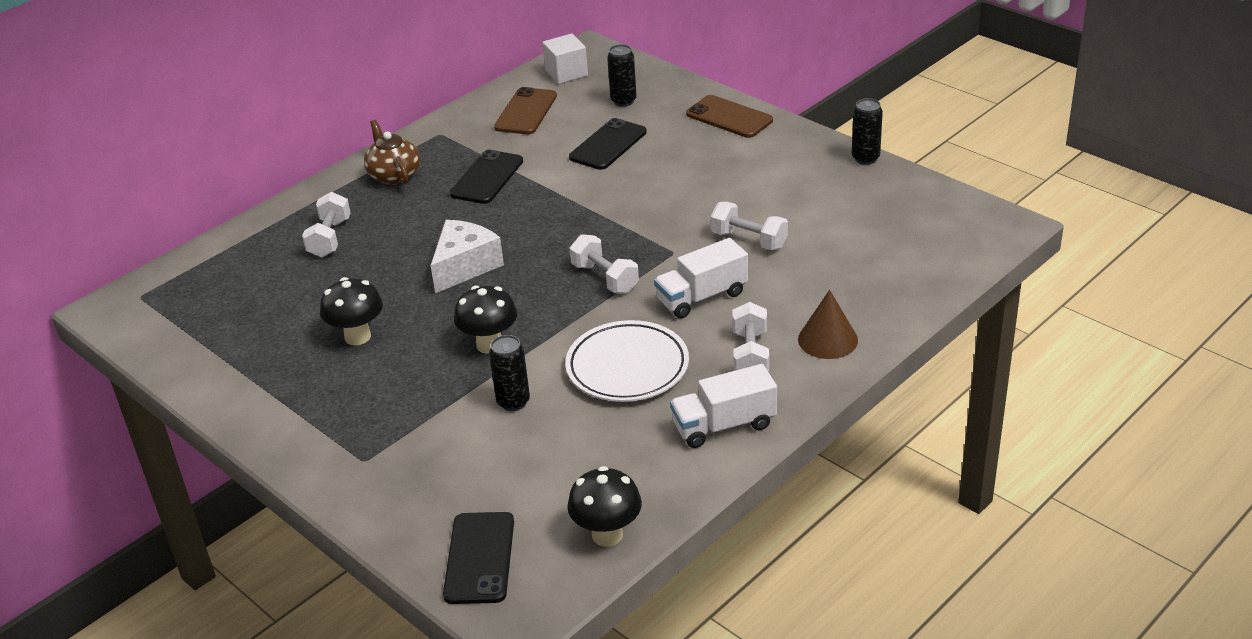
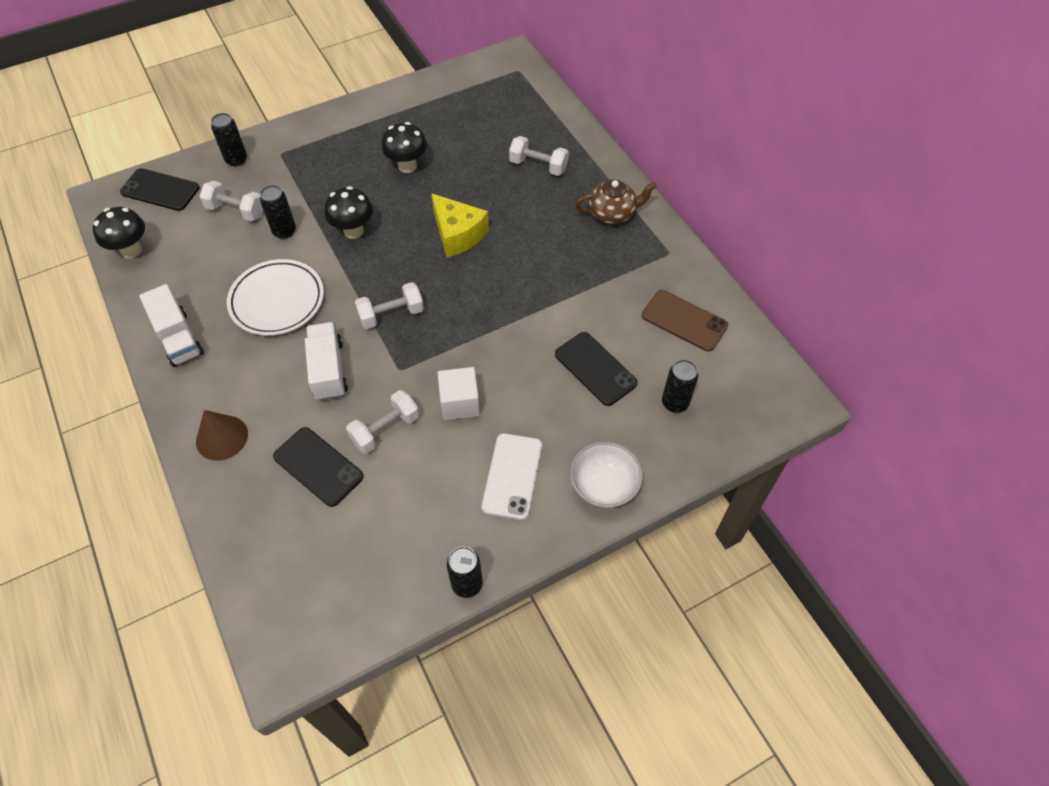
camera: 105 degrees right, 20 degrees up
white cheese [431,220,504,293] -> yellow cheese [431,193,489,257]
black phone [450,150,523,204] -> black phone moved to [273,427,364,507]
white cube [543,34,588,84] -> white cube moved to [437,367,480,420]
white truck [670,364,777,448] -> white truck turned 150 degrees clockwise [139,284,204,367]
brown phone [686,95,773,138] -> white bowl [570,442,643,508]
white dumbbell [732,302,769,372] -> white dumbbell moved to [199,181,263,221]
none -> black can [211,113,247,166]
none -> white phone [482,433,542,520]

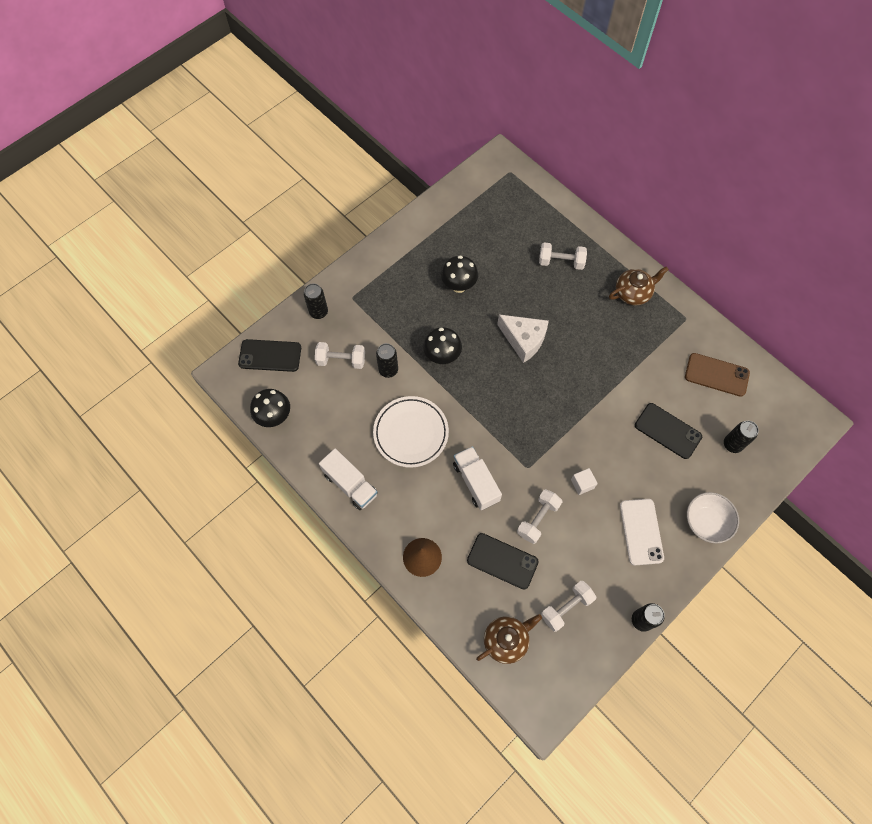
camera: 15 degrees left, 10 degrees up
white dumbbell [355,282,424,329] -> white dumbbell moved to [541,581,596,632]
yellow cheese [431,193,489,257] -> white cheese [497,314,549,363]
white cube [437,367,480,420] -> white cube [571,468,598,495], size x0.65
none -> brown teapot [476,614,542,664]

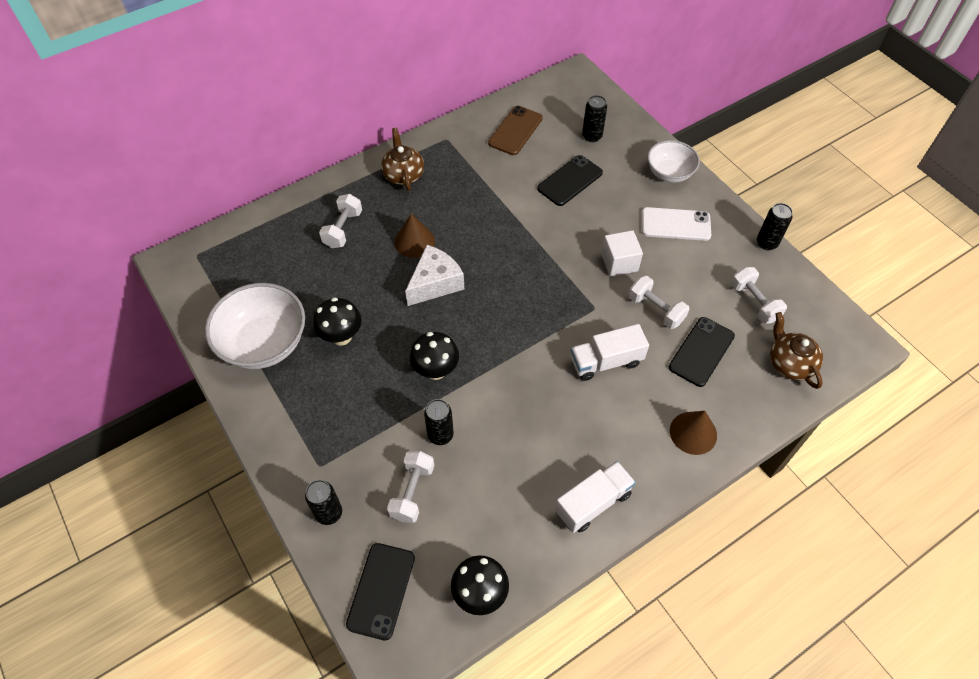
camera: 80 degrees left, 10 degrees down
white plate [373,396,449,468] -> none
white cube [571,468,598,495] -> white cube [601,230,643,277], size x1.54
none -> white bowl [205,283,305,369]
none -> brown cone [394,214,435,258]

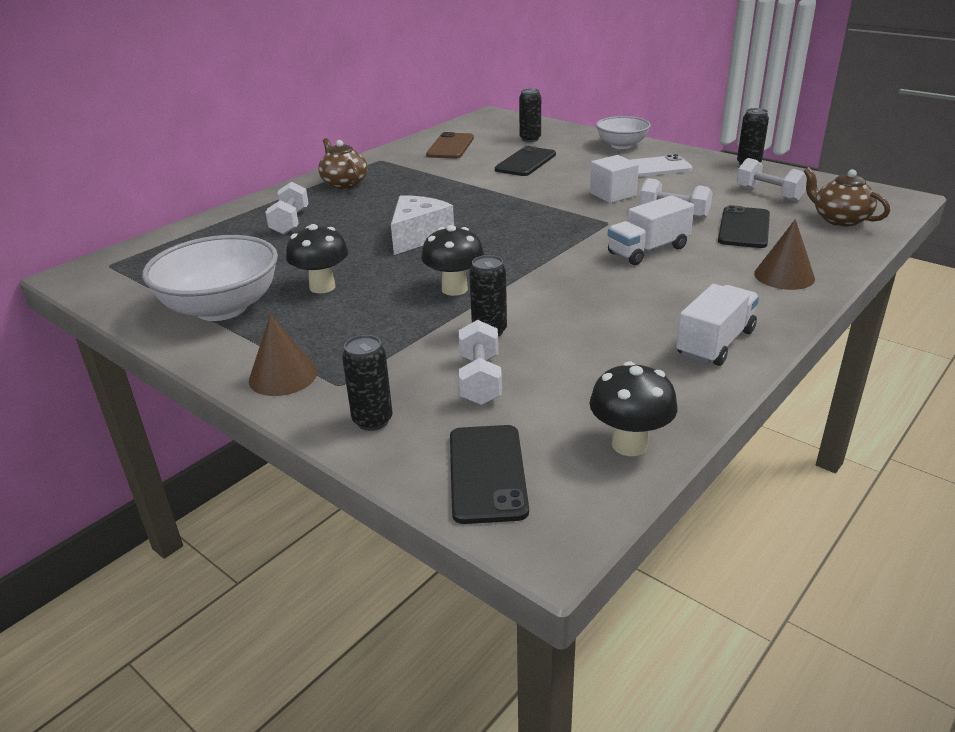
camera: 15 degrees left, 25 degrees down
brown cone [394,214,435,258] -> brown cone moved to [249,314,317,396]

